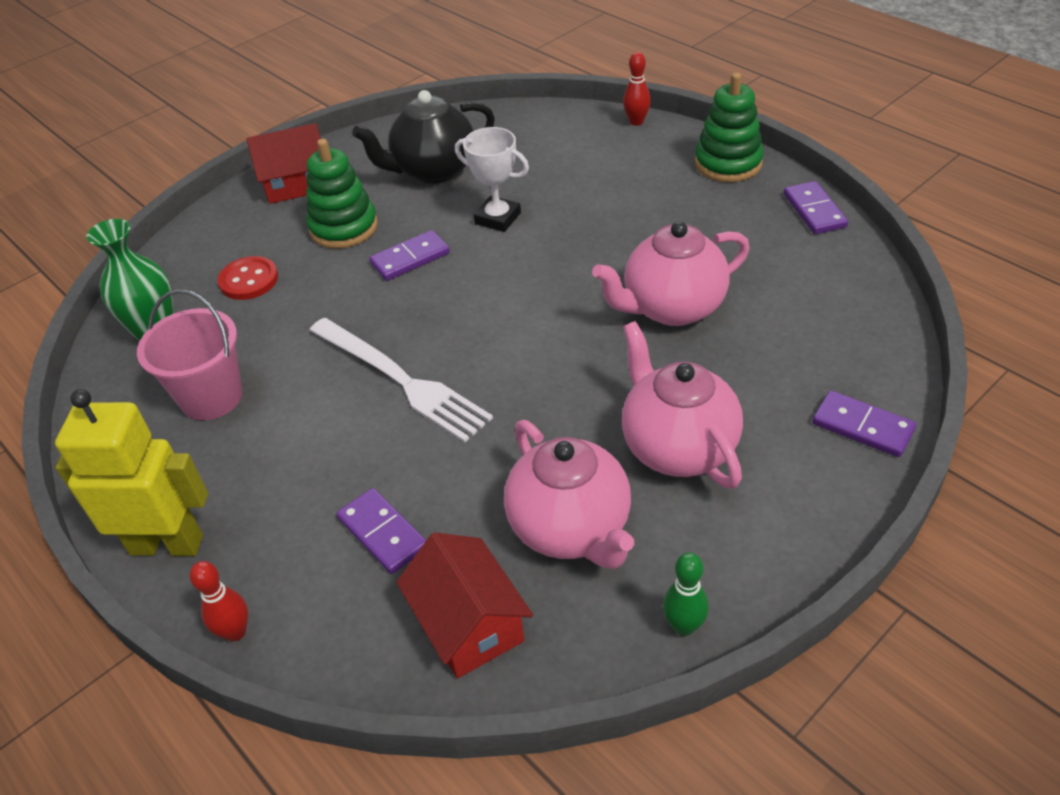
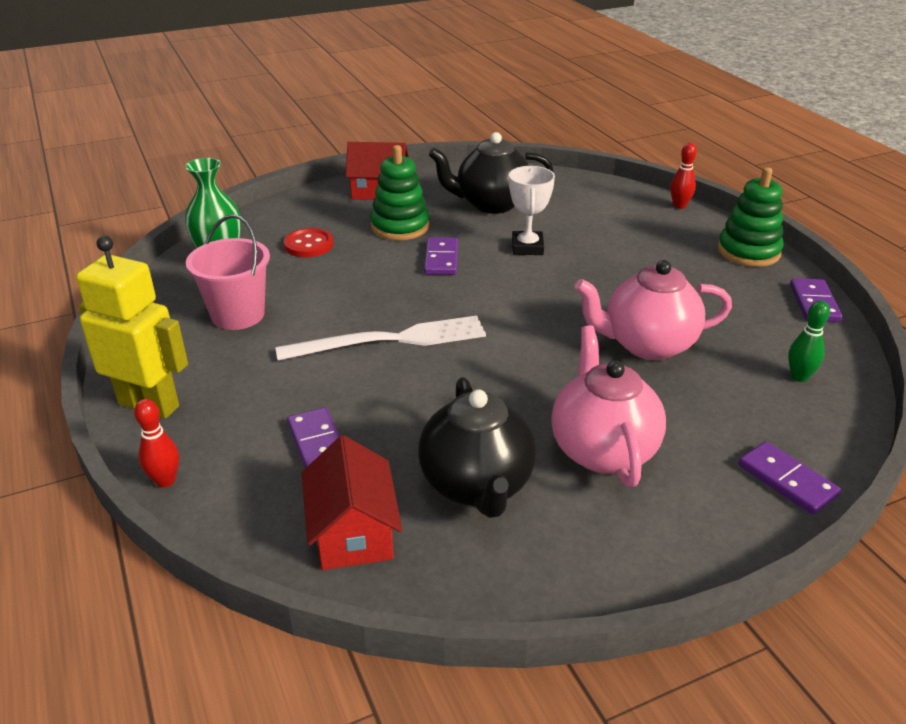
camera: 15 degrees right, 10 degrees down
white fork [309,318,493,443] -> white fork turned 75 degrees counterclockwise [275,315,486,361]
purple domino [369,230,450,281] -> purple domino turned 75 degrees counterclockwise [424,237,458,275]
white trophy [455,127,529,232] -> white trophy turned 45 degrees clockwise [509,166,555,255]
pink teapot [504,420,634,569] -> black teapot [418,377,536,518]
green bowling pin [663,552,709,636] -> green bowling pin moved to [788,300,830,382]

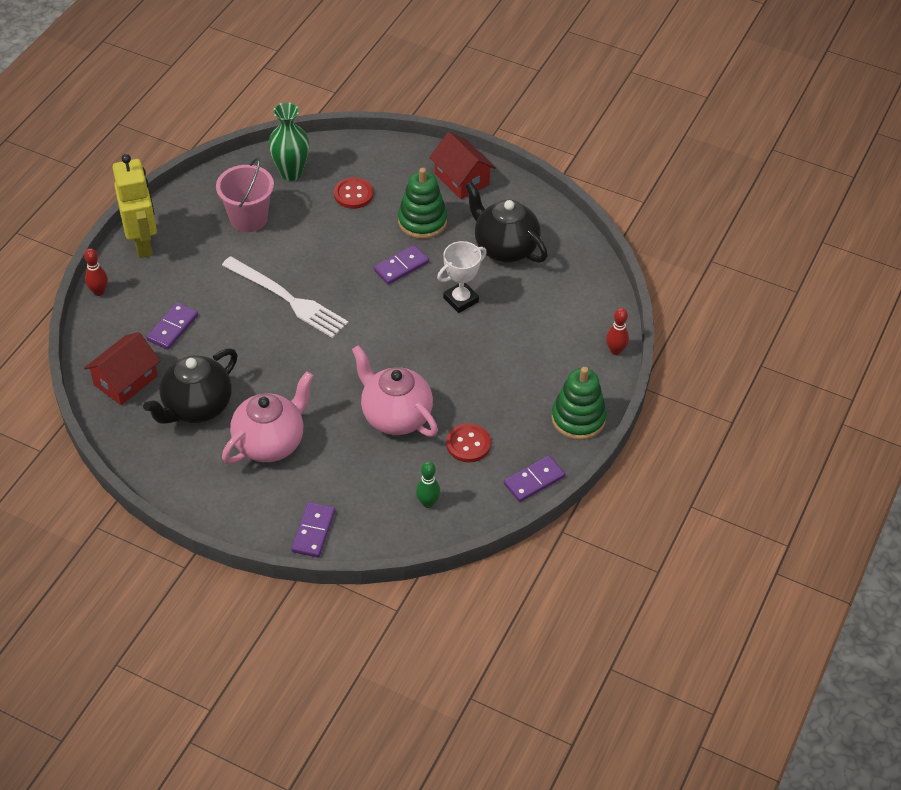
camera: 50 degrees right, 15 degrees up
none -> red button [446,423,491,463]

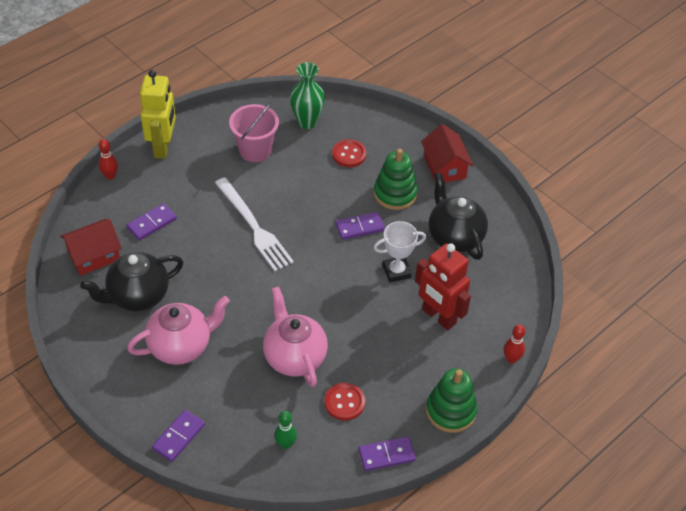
camera: 20 degrees right, 0 degrees up
none -> red robot [415,243,471,330]

